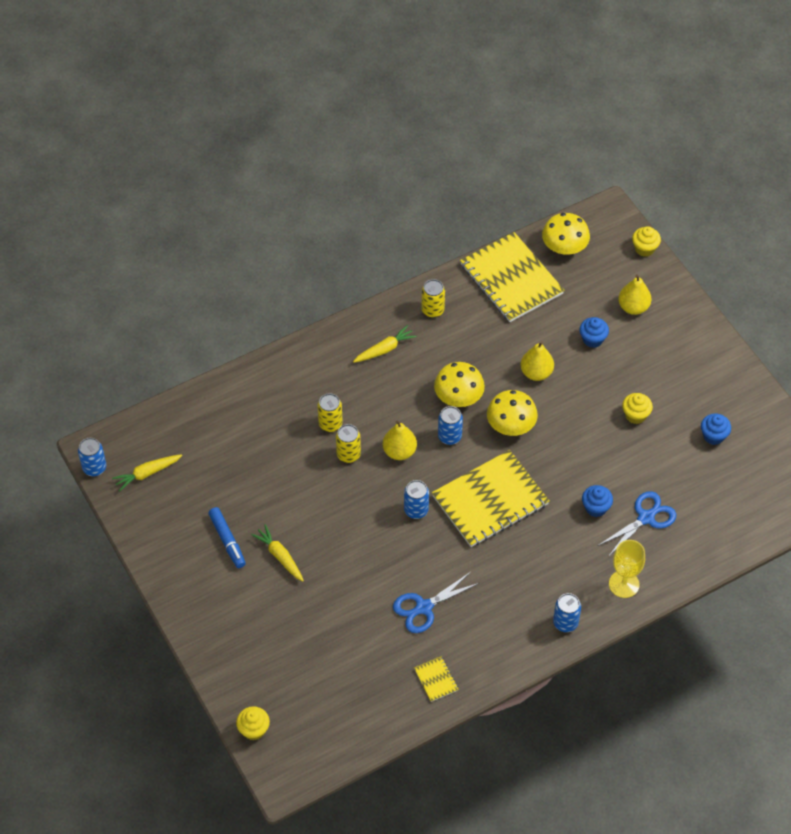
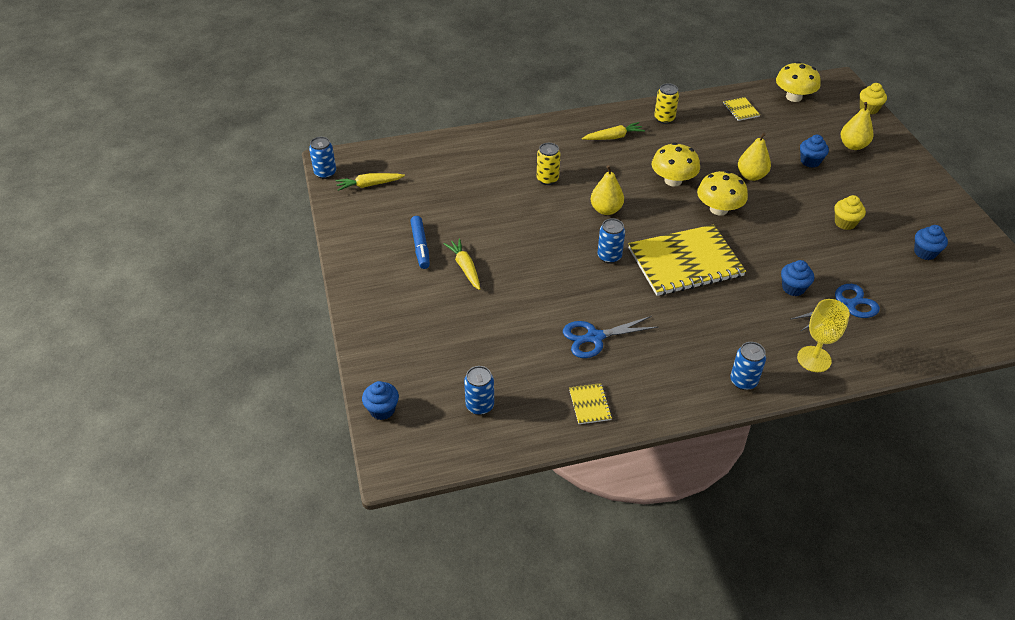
camera: 15 degrees right, 10 degrees down
yellow cupcake [236,706,270,740] -> blue cupcake [362,381,399,420]
yellow can [336,424,361,463] -> none
blue can [438,406,463,445] -> blue can moved to [464,366,494,415]
yellow notebook [460,232,564,322] -> yellow notebook [723,97,760,121], size x0.41

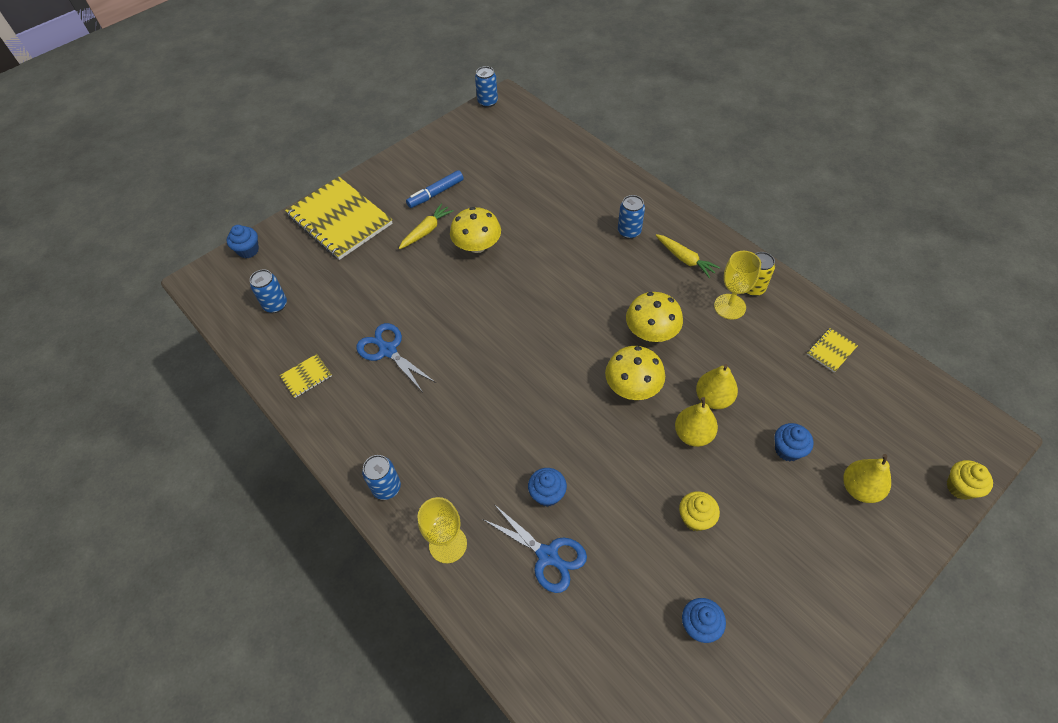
camera: 65 degrees right, 10 degrees up
yellow carrot [336,173,405,191] -> none
yellow can [537,143,560,185] -> none
yellow pear [590,165,624,215] -> yellow pear moved to [675,397,718,447]
blue can [597,218,625,264] -> blue can moved to [618,195,645,239]
yellow notebook [628,224,746,296] -> yellow notebook moved to [285,176,393,260]
yellow mushroom [776,62,820,102] -> yellow mushroom moved to [450,207,501,253]
none -> yellow goblet [714,251,761,320]

